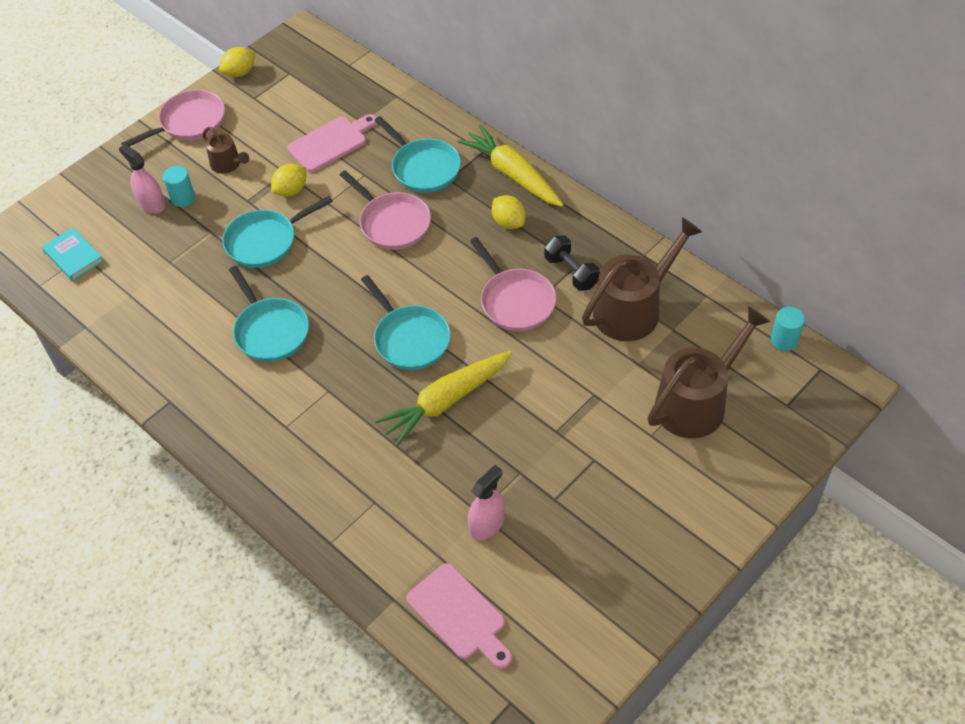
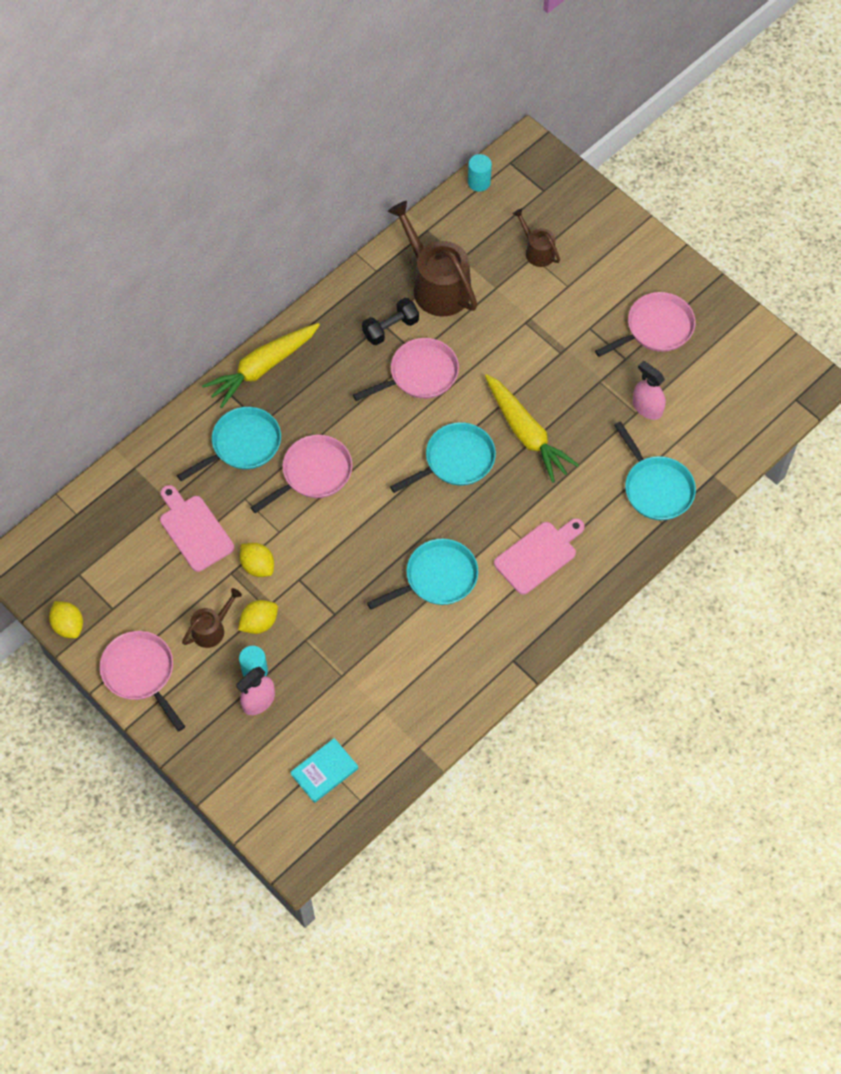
camera: 90 degrees left, 10 degrees up
turquoise pan [222,196,333,268] -> turquoise pan moved to [614,421,696,520]
pink cutting board [406,563,512,669] -> pink cutting board moved to [494,518,585,595]
yellow lemon [492,195,526,229] -> yellow lemon moved to [238,600,278,634]
brown watering can [648,306,770,438] -> brown watering can [513,208,560,267], size x0.52
none -> pink pan [595,292,695,357]

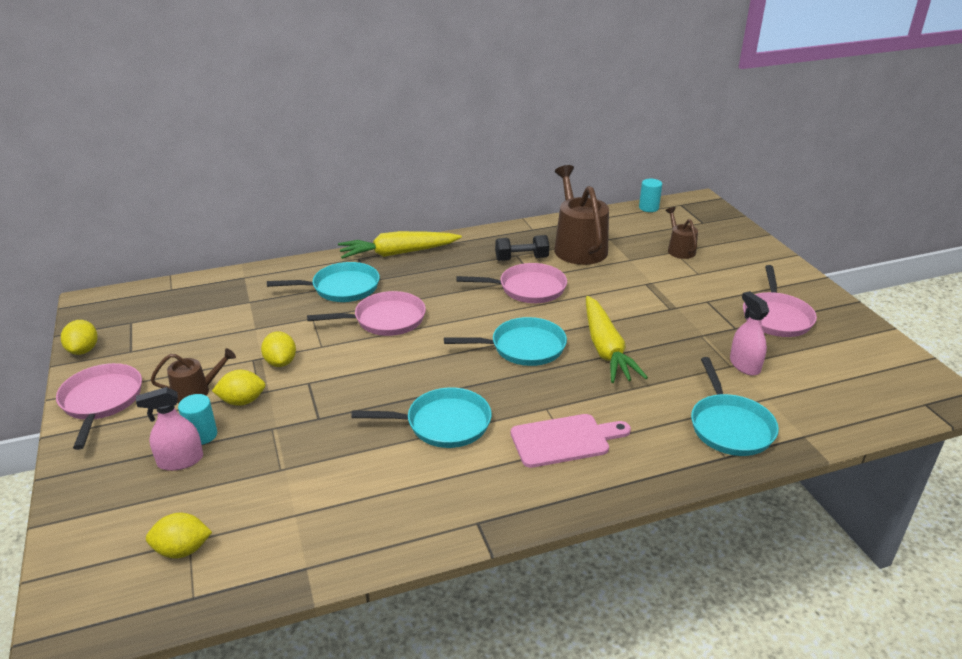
camera: 25 degrees right, 30 degrees down
pink cutting board [160,485,234,572] -> none
turquoise book [291,738,358,803] -> yellow lemon [146,513,212,558]
pink pan [595,292,695,357] -> pink pan turned 105 degrees clockwise [743,265,817,337]

